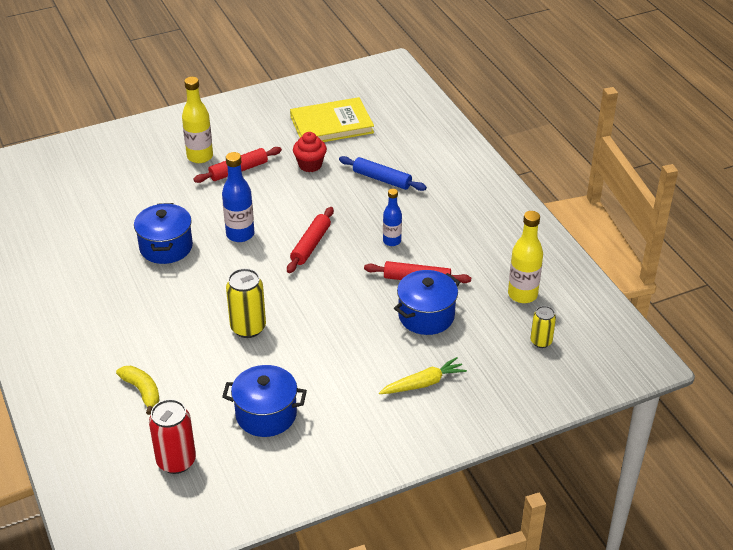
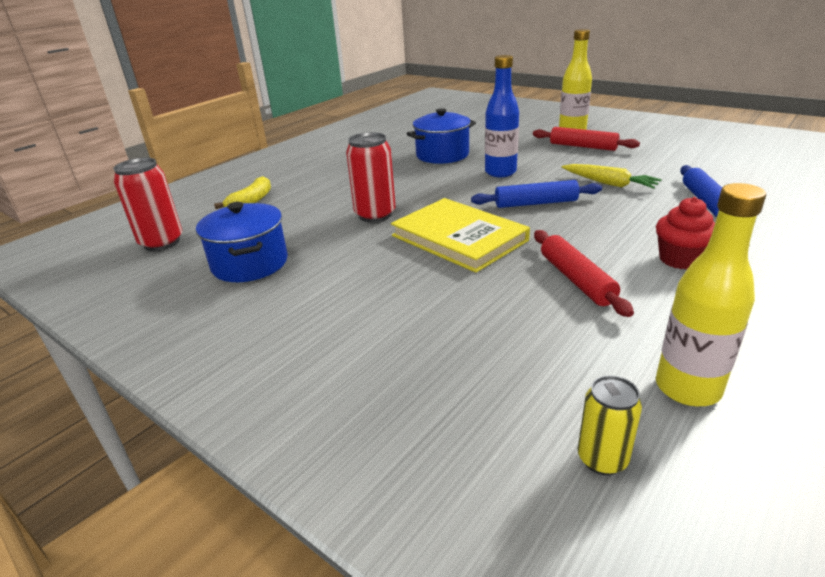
camera: 65 degrees right, 10 degrees down
yellow can [226,268,266,338] -> red can [346,132,396,222]
red rolling pin [287,207,334,273] -> blue rolling pin [471,180,602,208]
yellow book [290,97,374,142] -> yellow book moved to [391,198,530,273]
red cupcake [293,132,327,172] -> red cupcake moved to [656,197,715,269]
yellow carrot [379,357,467,394] -> yellow carrot moved to [562,164,662,189]
blue bottle [383,189,402,246] -> none
blue pot [394,270,460,335] -> none

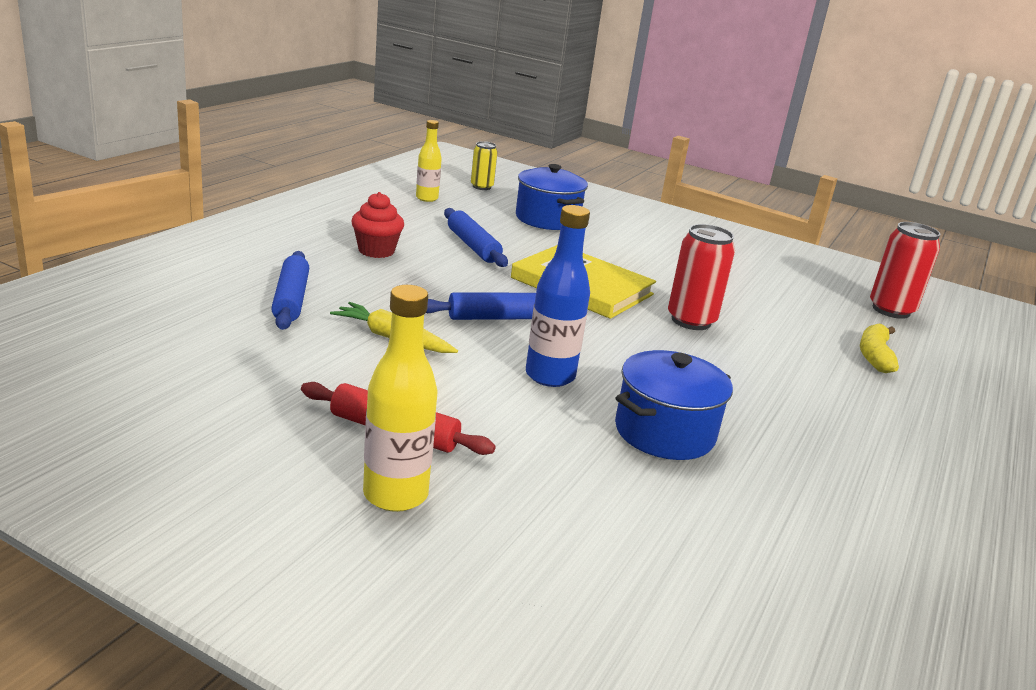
camera: 165 degrees right, 5 degrees down
blue pot [196,202,288,282] -> blue pot moved to [516,164,588,230]
red rolling pin [534,230,634,317] -> blue rolling pin [444,208,508,267]
yellow bottle [656,183,766,406] -> yellow bottle [416,120,442,202], size x0.65

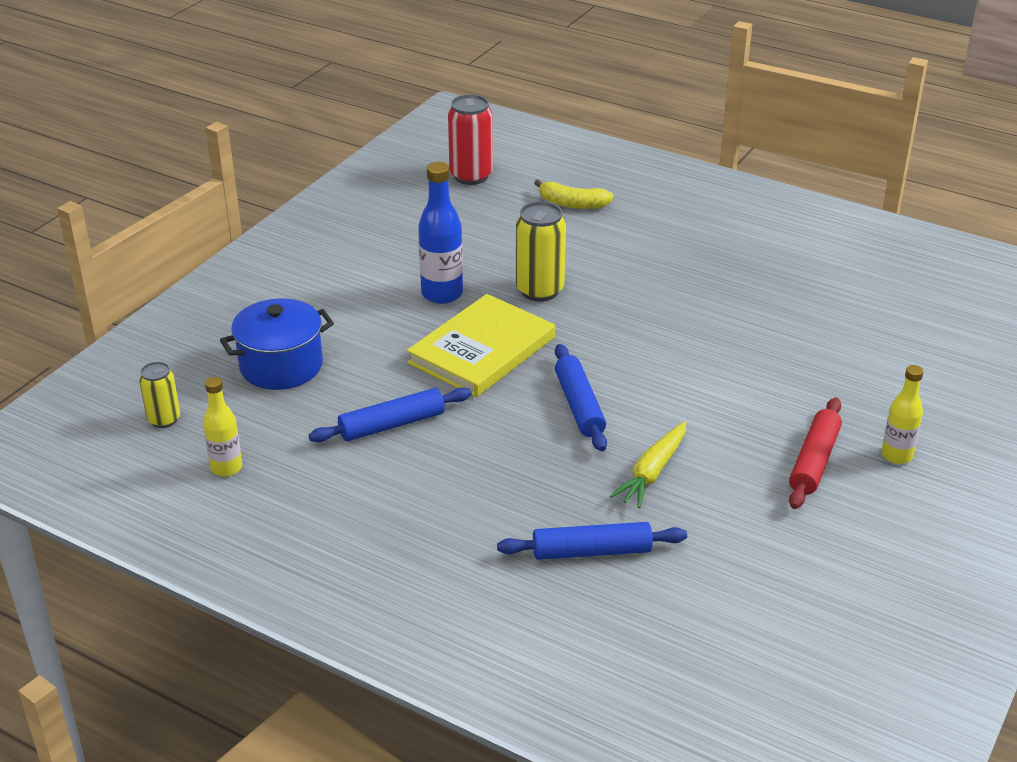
camera: 85 degrees left, 10 degrees up
red cupcake [351,192,404,258] -> none
yellow bottle [363,285,438,512] -> yellow bottle [881,365,924,464], size x0.65
blue bottle [526,205,590,387] -> blue bottle moved to [418,162,463,304]
blue pot [615,350,733,460] -> none
red can [668,224,735,330] -> yellow can [516,201,566,301]

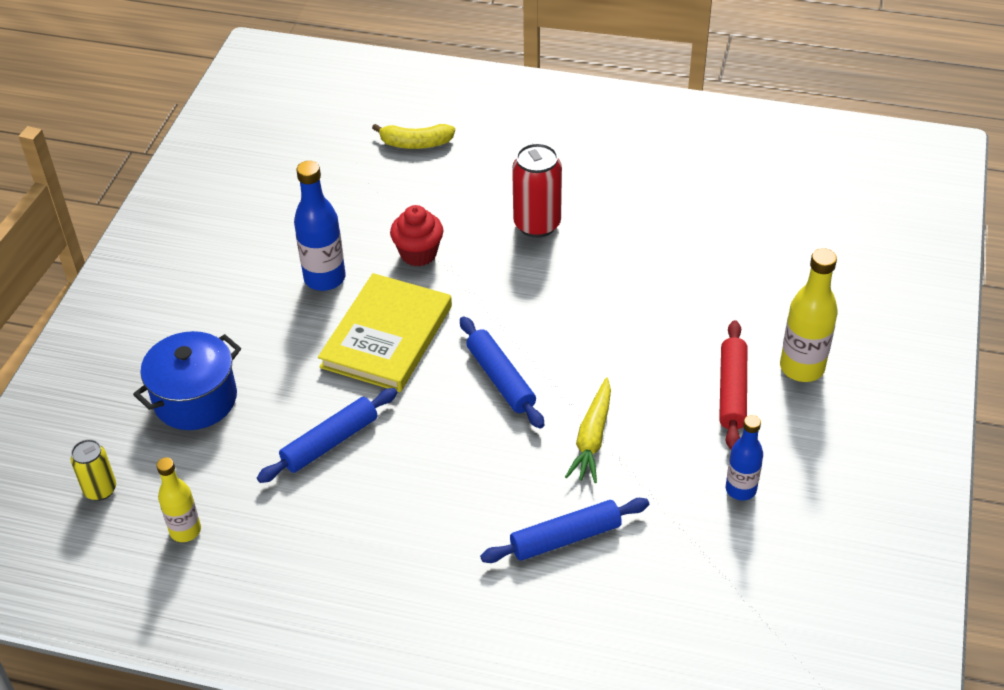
camera: 15 degrees left, 10 degrees up
red can [448,94,493,185] -> red can moved to [512,143,562,238]
yellow can [516,201,566,301] -> red cupcake [390,205,443,266]
yellow bottle [881,365,924,464] -> yellow bottle [780,248,838,382], size x1.54
none -> blue bottle [726,415,763,501]

